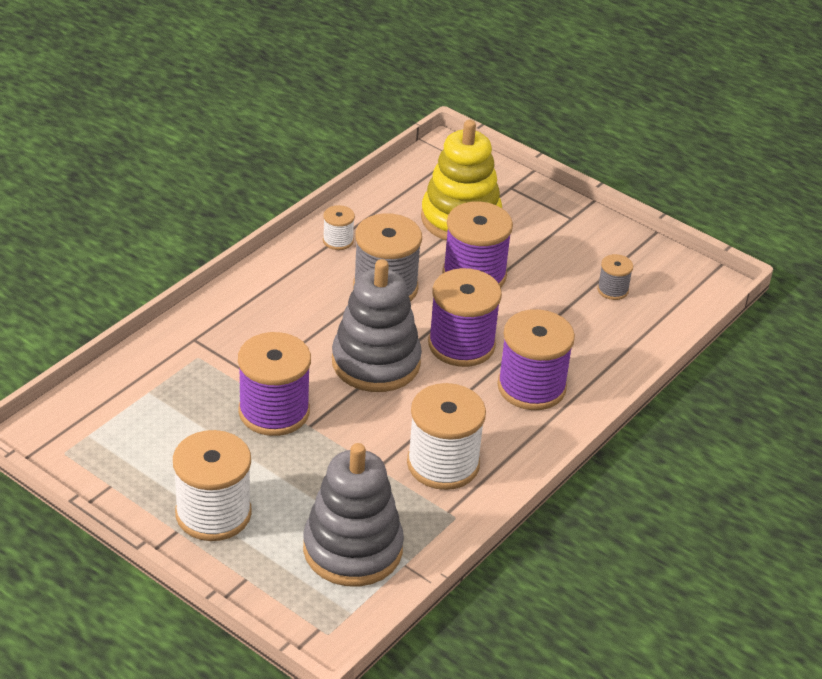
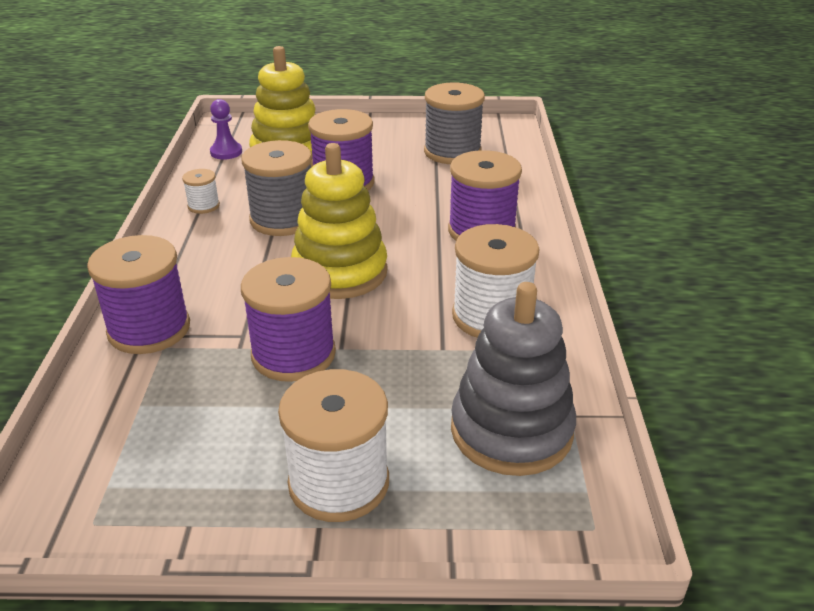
camera: 35 degrees left, 5 degrees down
grey stacking toy [332,259,422,392] -> yellow stacking toy [291,143,388,299]
purple spool [428,268,502,367] -> purple spool moved to [87,235,190,354]
grey spool [597,254,633,300] -> grey spool [424,82,485,164], size x2.04
none -> purple pawn [210,99,242,160]

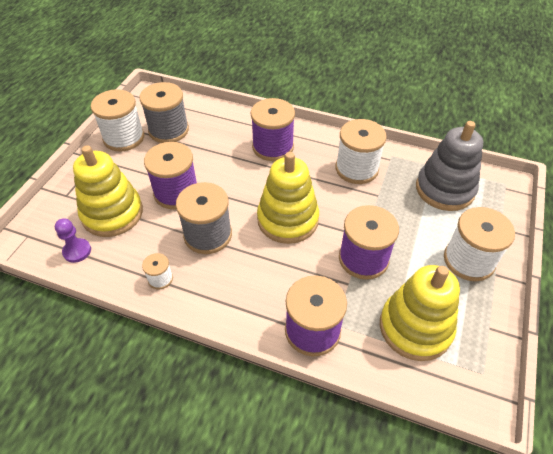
camera: 70 degrees left, 15 degrees up
none -> white spool [91,89,144,152]
none -> yellow stacking toy [380,265,460,361]

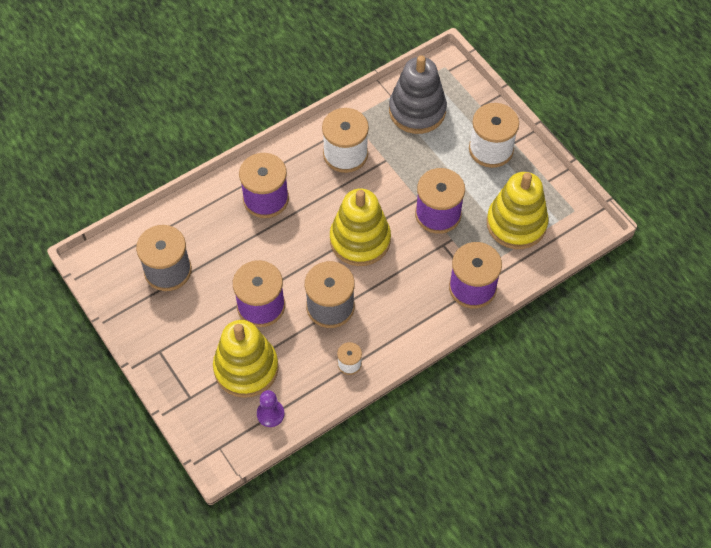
camera: 55 degrees left, 10 degrees up
white spool [91,89,144,152] -> none

